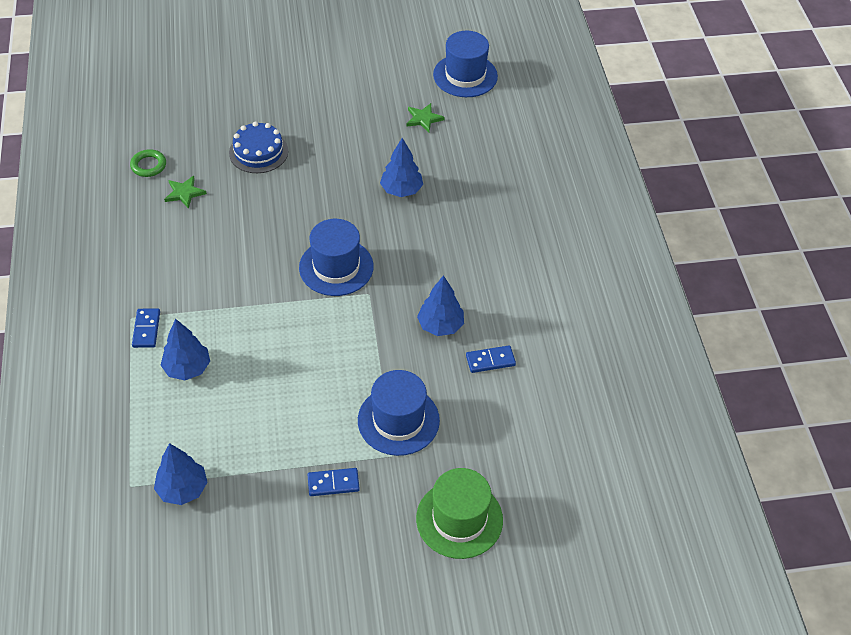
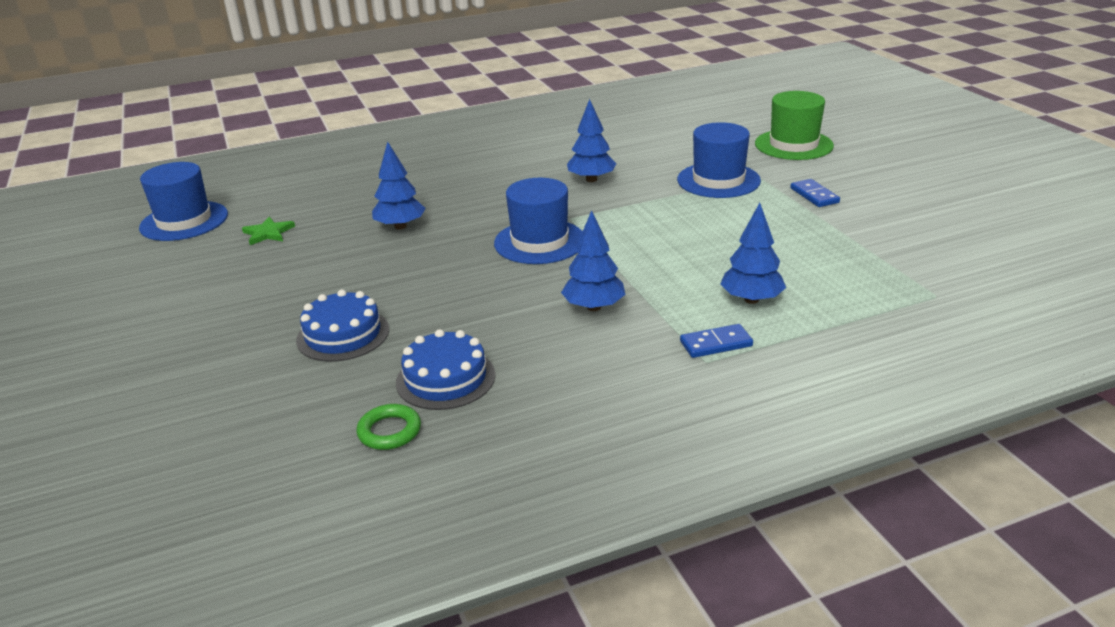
camera: 100 degrees left, 20 degrees down
blue tree [154,443,207,505] -> blue tree moved to [561,210,625,311]
green star [164,176,207,209] -> blue cake [396,329,495,410]
blue domino [466,345,516,373] -> none

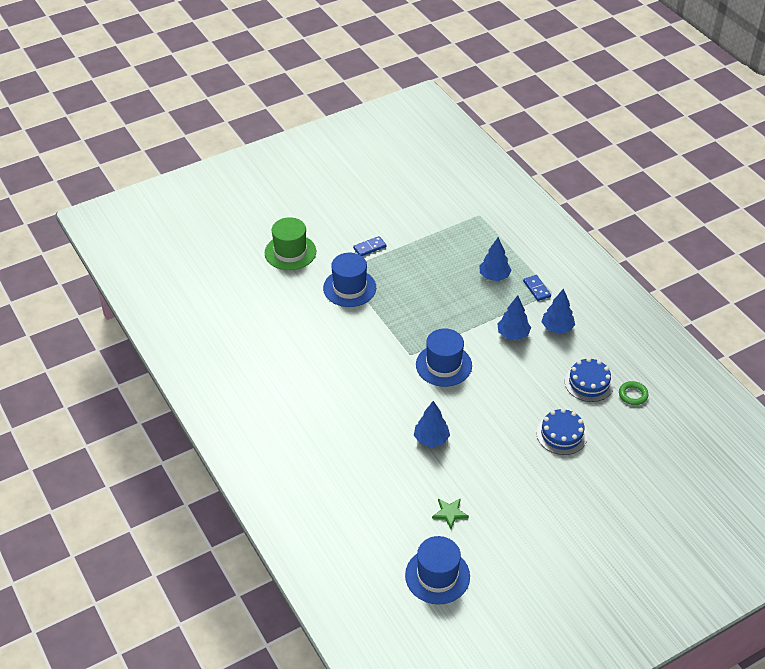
camera: 100 degrees left, 15 degrees up
blue tree [567,99,616,182] -> blue tree moved to [542,288,575,334]

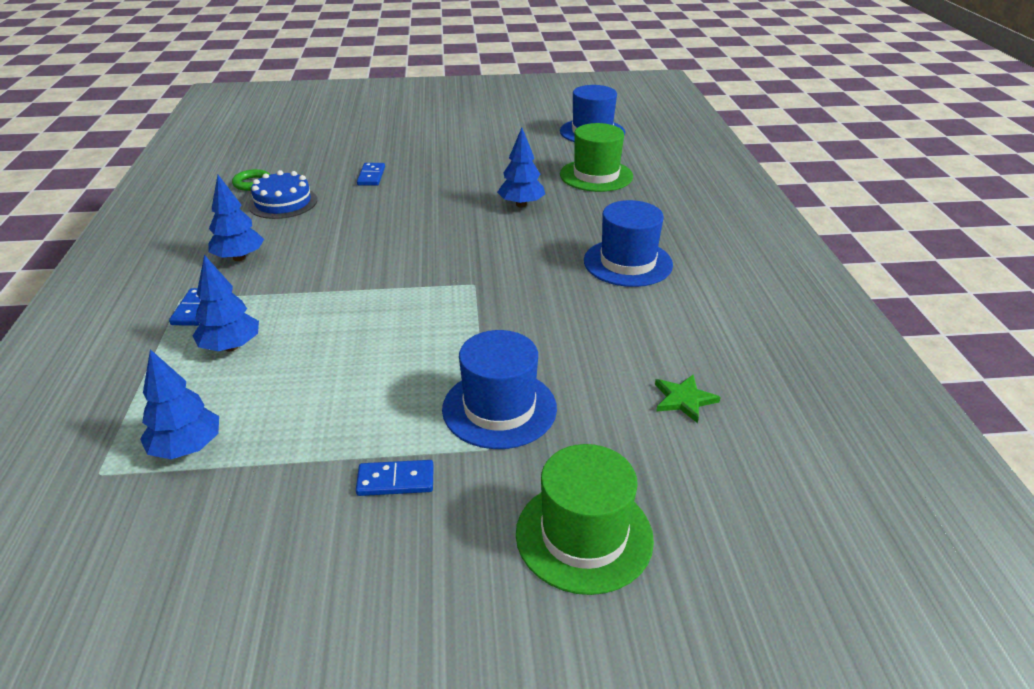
camera: 155 degrees left, 10 degrees down
blue hat [416,328,472,387] -> blue hat moved to [584,200,673,287]
green star [432,498,469,529] -> green star moved to [655,374,721,423]
blue tree [497,295,531,340] -> blue tree moved to [140,349,219,459]
blue cake [536,408,588,455] -> blue domino [357,163,385,186]
none -> green hat [560,123,633,192]

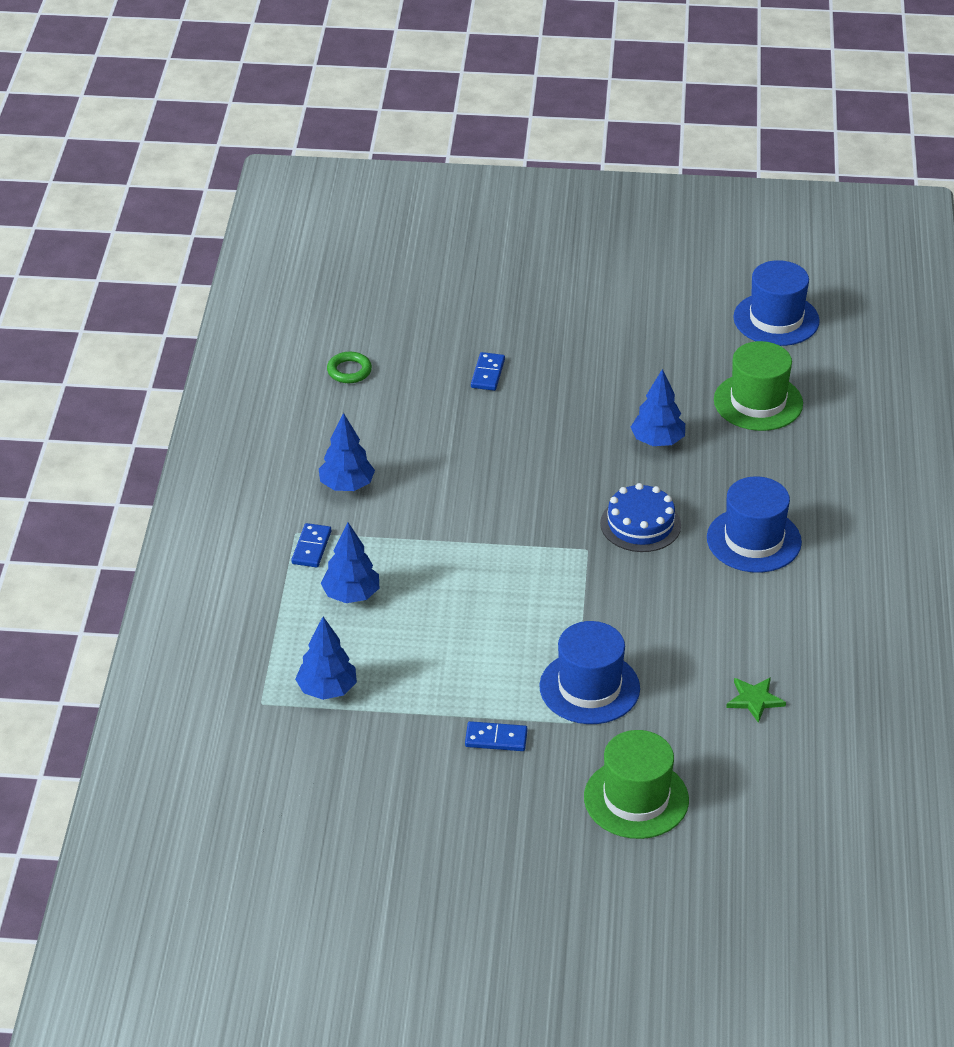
camera: 10 degrees right, 5 degrees up
blue cake [248,170,317,219] -> blue cake moved to [600,483,681,552]

